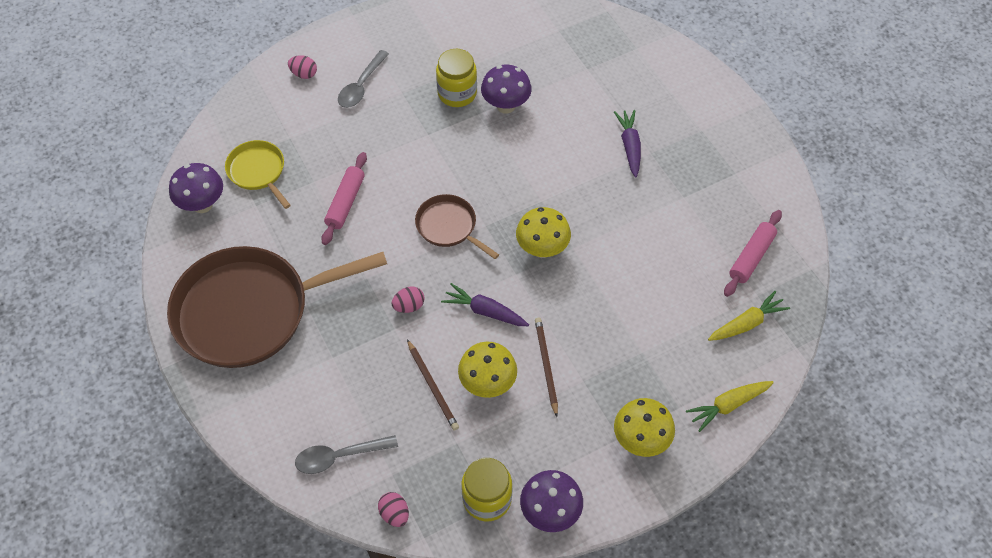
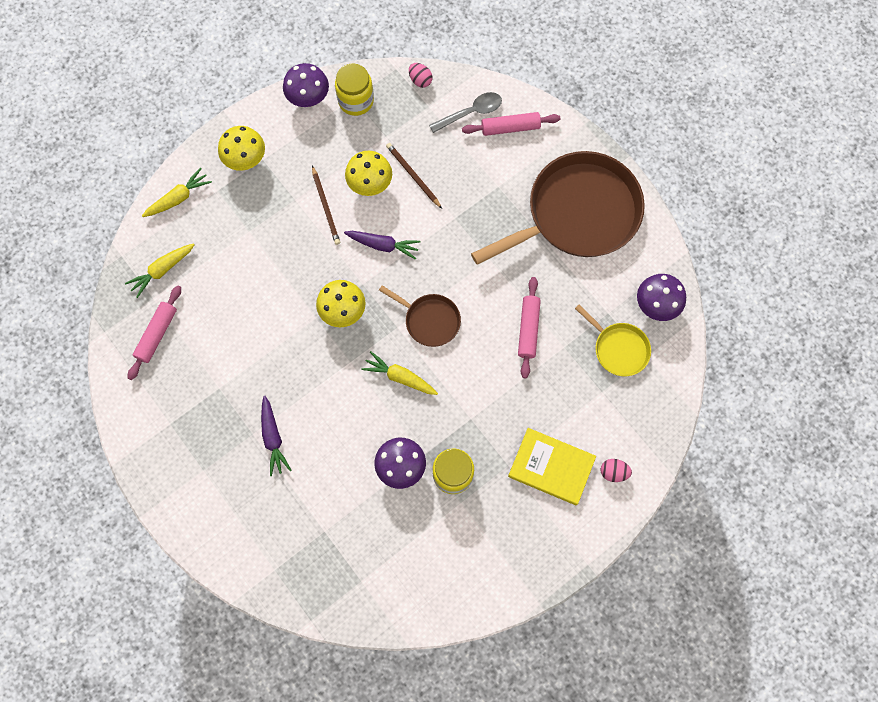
camera: 170 degrees right, 15 degrees up
grey spoon [338,50,389,108] -> yellow book [508,428,596,505]
pink egg [391,286,424,313] -> none
none -> yellow carrot [361,351,438,395]
none -> pink rolling pin [462,112,560,136]

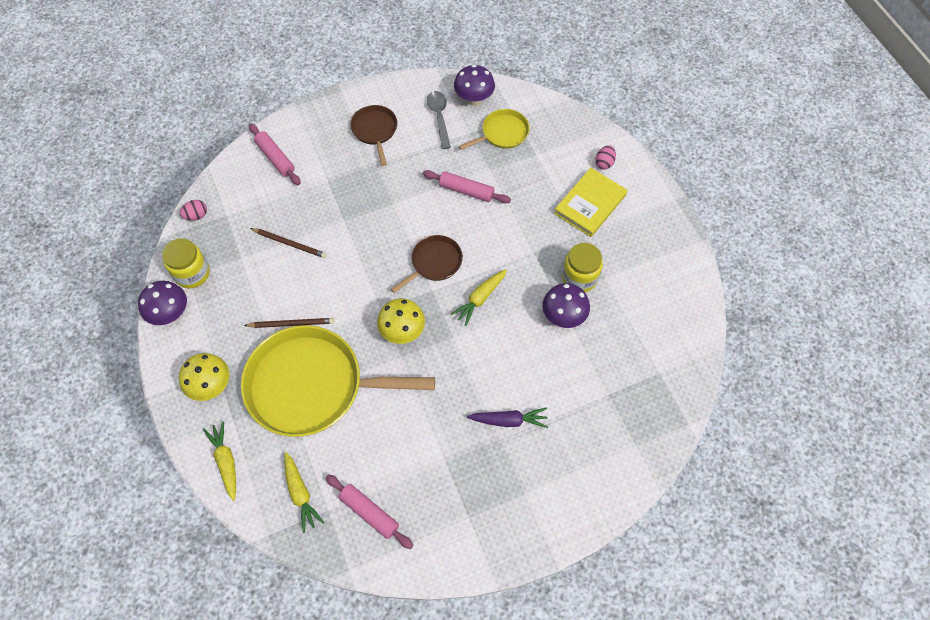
camera: 75 degrees left, 10 degrees down
purple carrot [344,231,421,260] -> none
yellow mushroom [345,150,392,196] -> none
brown pencil [386,143,442,208] -> brown pencil turned 135 degrees counterclockwise [250,228,327,258]
grey spoon [429,92,502,133] -> grey spoon moved to [427,91,451,149]
pink rolling pin [462,112,560,136] -> pink rolling pin turned 45 degrees counterclockwise [249,124,301,185]
brown pan [471,151,645,265] -> brown pan [350,105,397,166], size x0.47
none -> yellow pan [241,325,435,437]

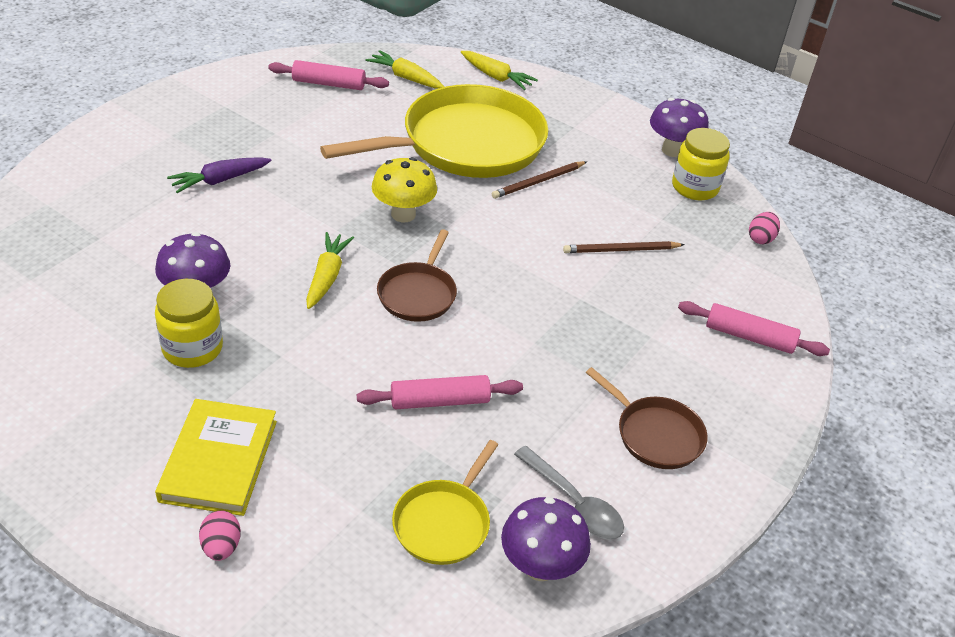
camera: 145 degrees right, 20 degrees down
yellow mushroom [179,353,229,401] -> none

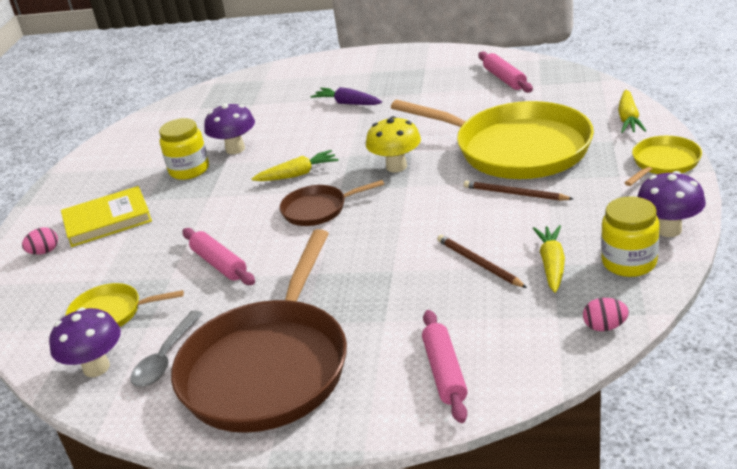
camera: 70 degrees right, 10 degrees down
yellow carrot [365,50,444,89] -> yellow carrot moved to [533,225,565,293]
brown pan [586,367,708,469] -> brown pan [171,229,347,433], size x2.12
none -> yellow pan [625,136,702,186]

